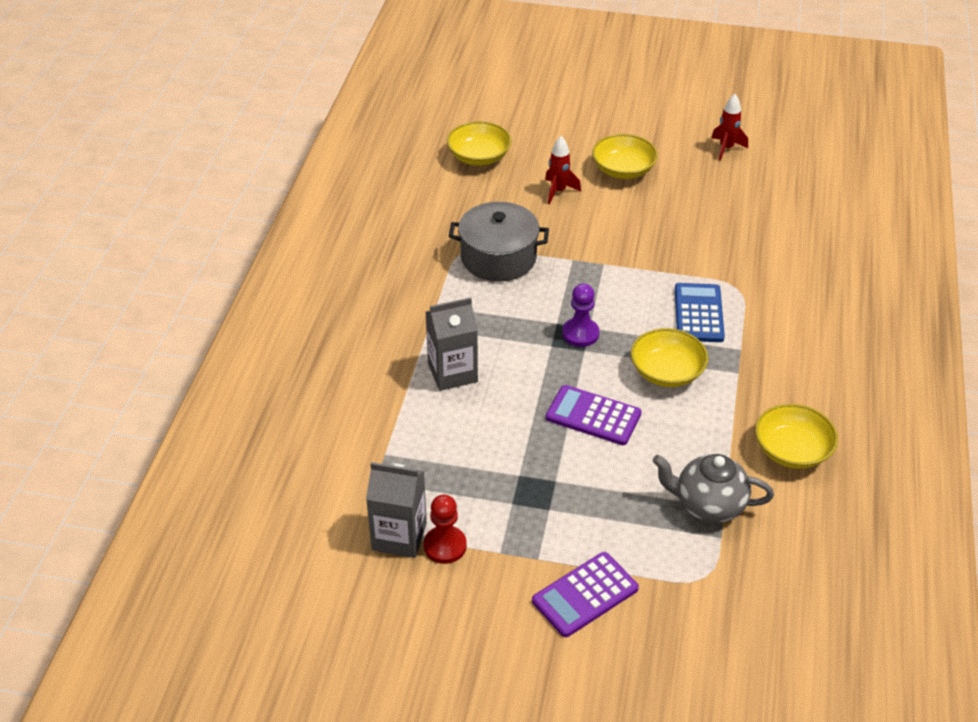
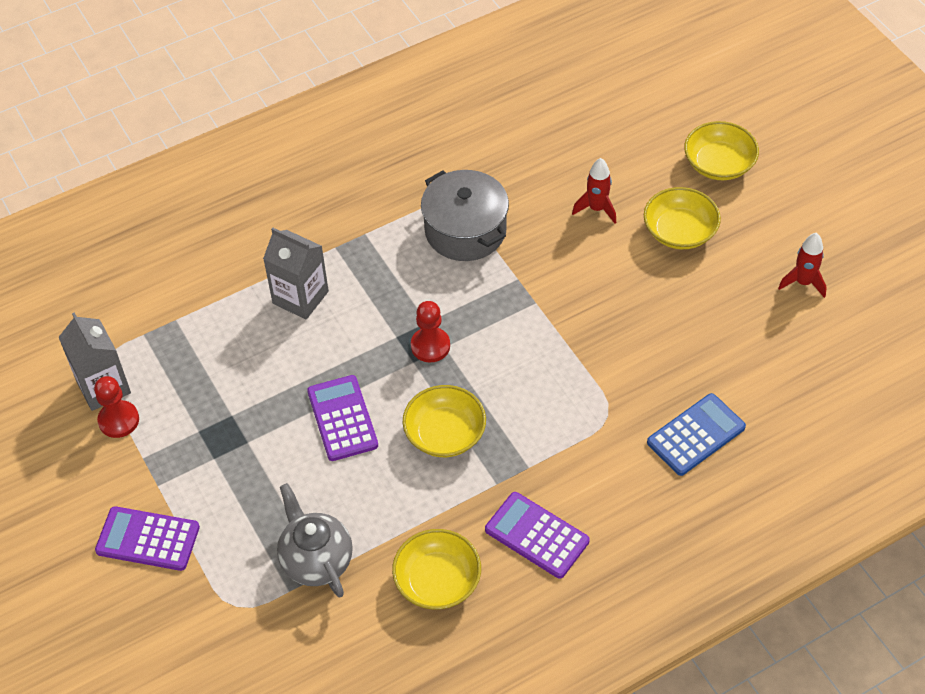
camera: 50 degrees right, 10 degrees up
yellow bowl [447,121,512,166] -> yellow bowl moved to [684,121,759,180]
purple pawn [562,284,599,347] -> red pawn [411,301,450,362]
blue calculator [675,283,725,342] -> blue calculator moved to [647,393,746,476]
none -> purple calculator [485,492,590,579]

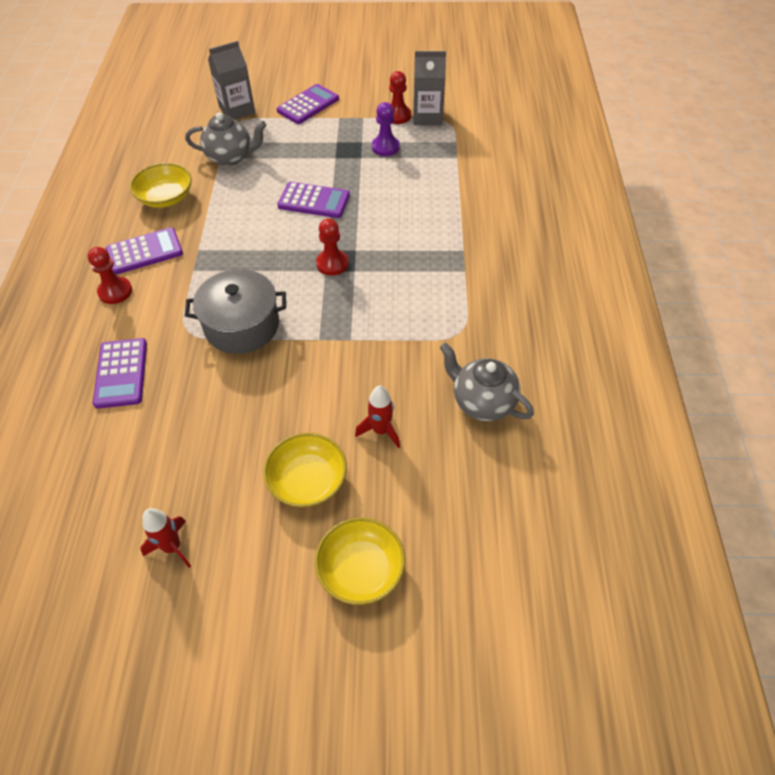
camera: 120 degrees right, 0 degrees up
grey carton [263,228,329,319] -> grey carton moved to [208,41,255,120]
yellow bowl [403,385,486,457] -> none
grey pot [421,170,509,261] -> grey pot moved to [185,269,286,354]
blue calculator [647,393,746,476] -> purple calculator [93,338,147,409]
none -> red pawn [88,247,132,304]
none -> purple pawn [372,102,400,156]
none -> grey teapot [440,343,534,421]

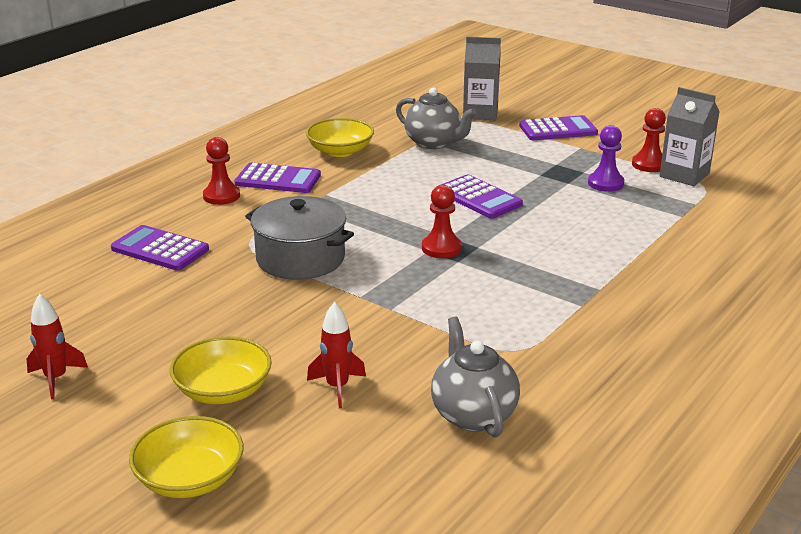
camera: 35 degrees right, 25 degrees down
purple calculator [93,338,147,409] -> purple calculator turned 90 degrees clockwise [111,225,209,271]

